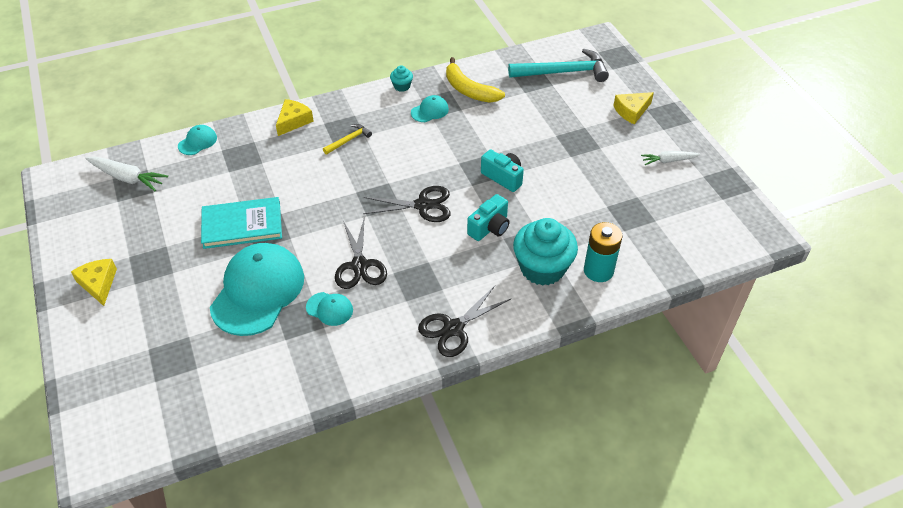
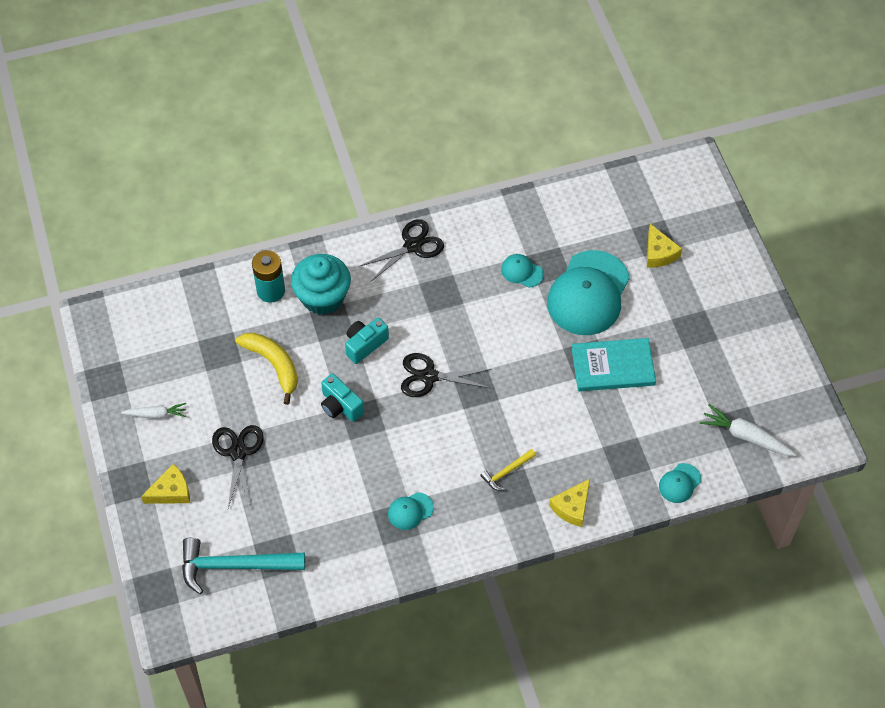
camera: 175 degrees left, 10 degrees up
yellow cheese [71,259,117,306] -> yellow cheese moved to [647,224,682,267]
black scissors [335,216,387,289] -> black scissors moved to [212,425,264,508]
turquoise cupcake [390,65,413,92] -> none
yellow banana [446,57,505,103] -> yellow banana moved to [236,332,298,405]

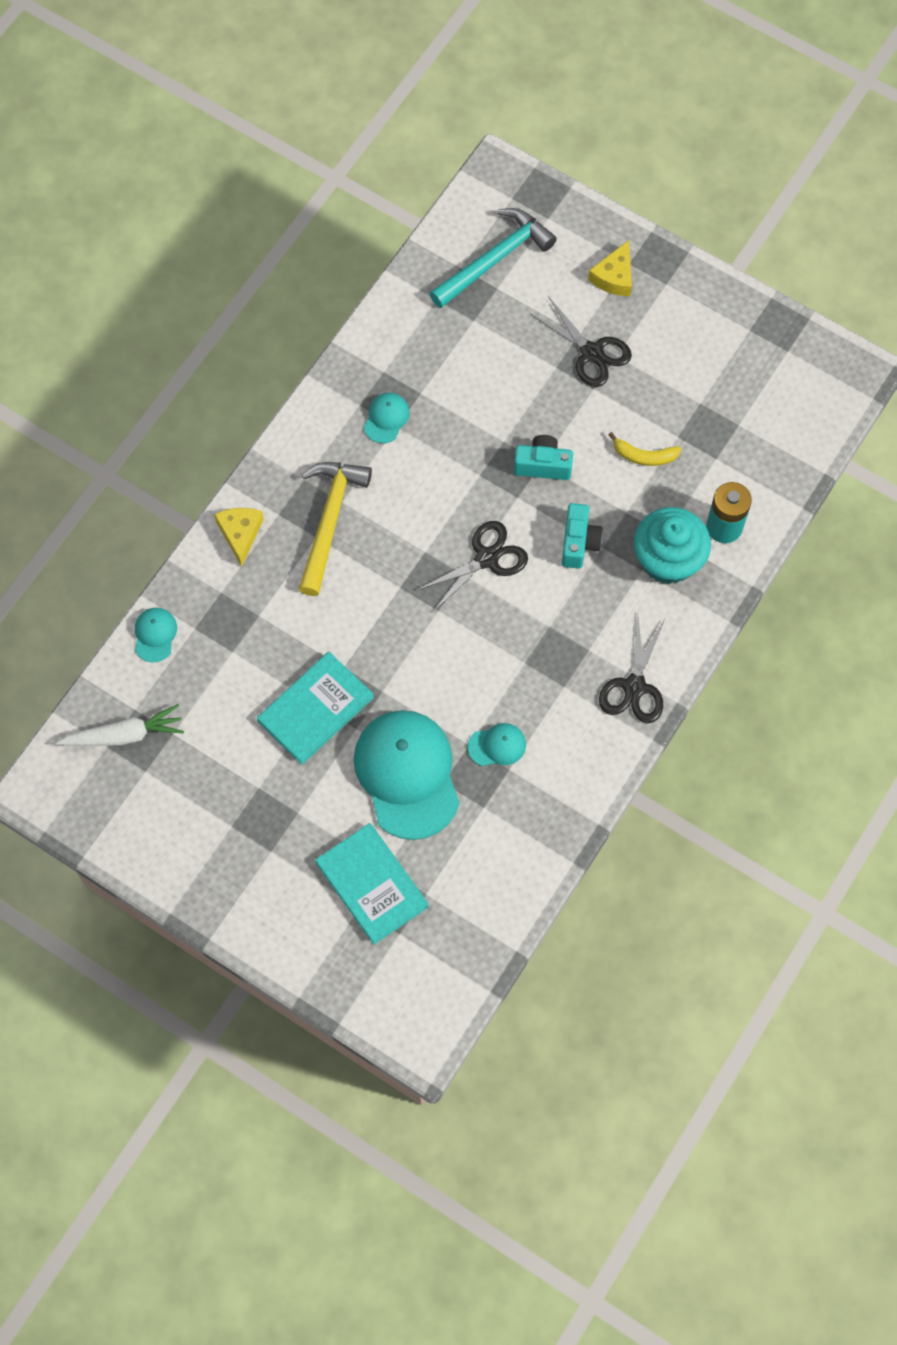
camera: 140 degrees right, 10 degrees up
white carrot [121,403,186,419] -> none
yellow banana [236,332,298,405] -> yellow banana [608,432,681,466], size x0.64
yellow hammer [480,449,536,491] -> yellow hammer [299,462,372,596], size x2.03
yellow cheese [647,224,682,267] -> turquoise book [315,823,429,945]

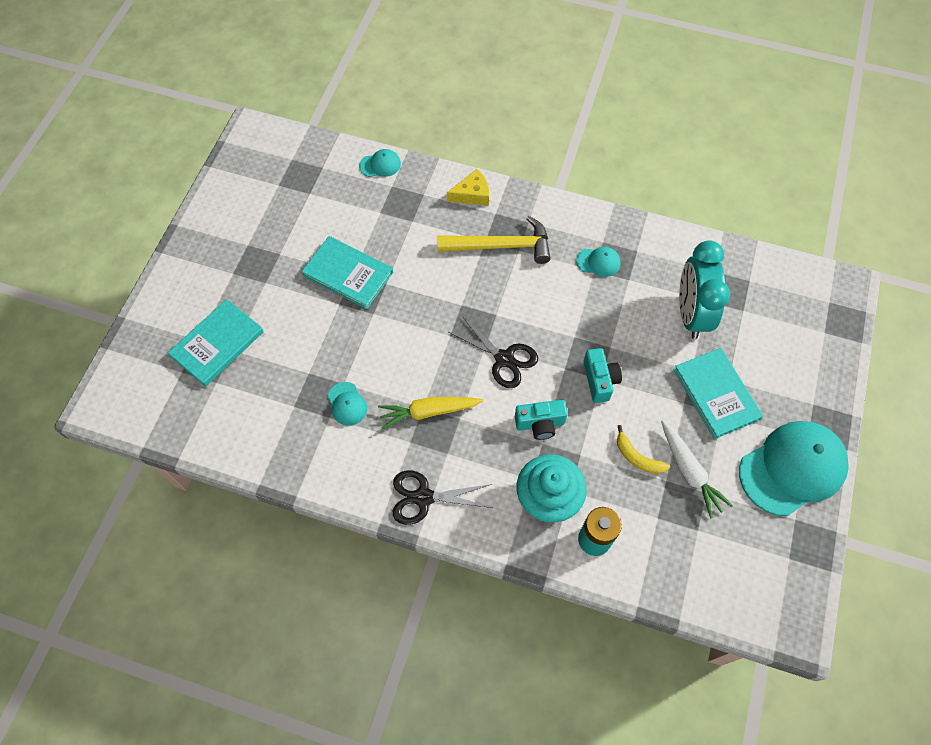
camera: 75 degrees right, 5 degrees down
white carrot [56,704,184,746] -> white carrot moved to [661,420,733,518]
turquoise cap [354,710,460,840] -> turquoise cap moved to [739,421,849,516]
turquoise hammer [429,208,557,308] -> none
black scissors [530,296,632,387] -> turquoise book [674,348,763,439]
yellow cheese [588,240,632,296] -> none
yellow banana [608,432,681,466] -> yellow banana turned 45 degrees counterclockwise [617,425,670,474]
none -> yellow carrot [378,397,483,429]
none -> turquoise clock [679,240,730,339]

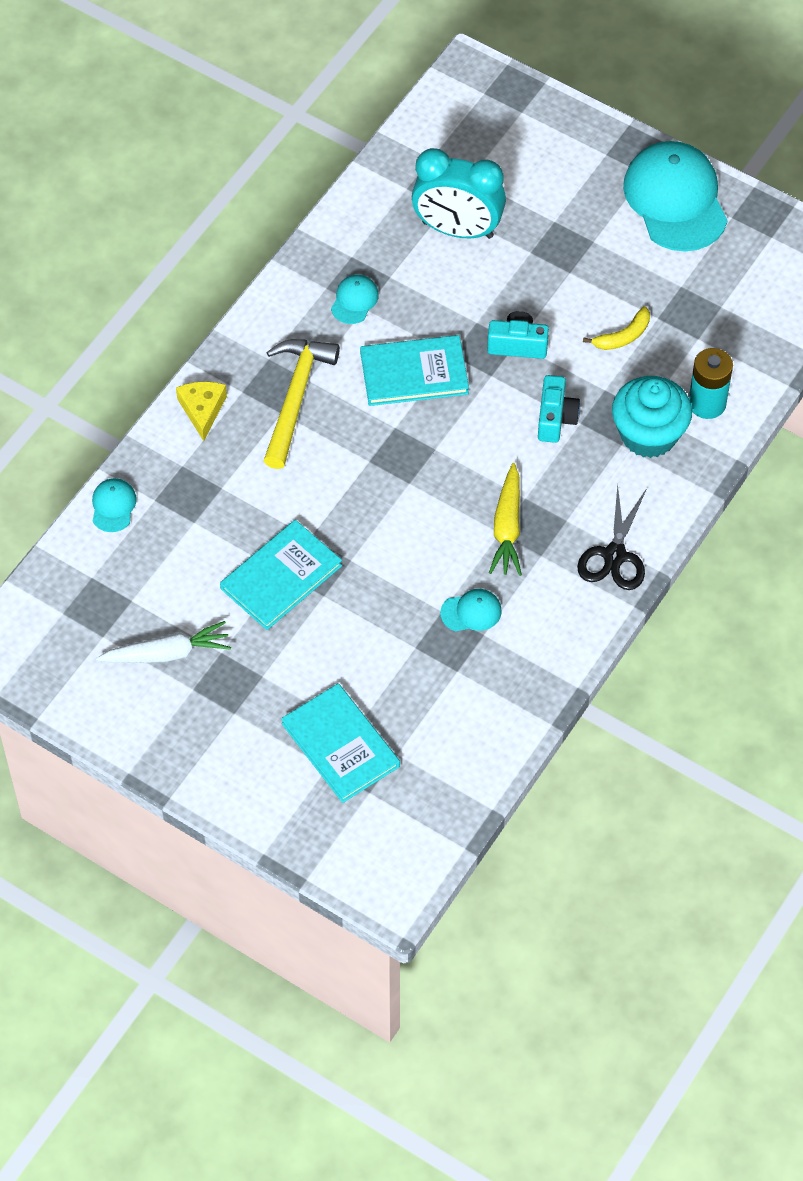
camera: 75 degrees left, 5 degrees down
black scissors [449,316,538,388] -> none
white carrot [661,420,733,518] -> white carrot moved to [96,621,231,663]
turquoise book [674,348,763,439] -> turquoise book moved to [360,335,469,406]

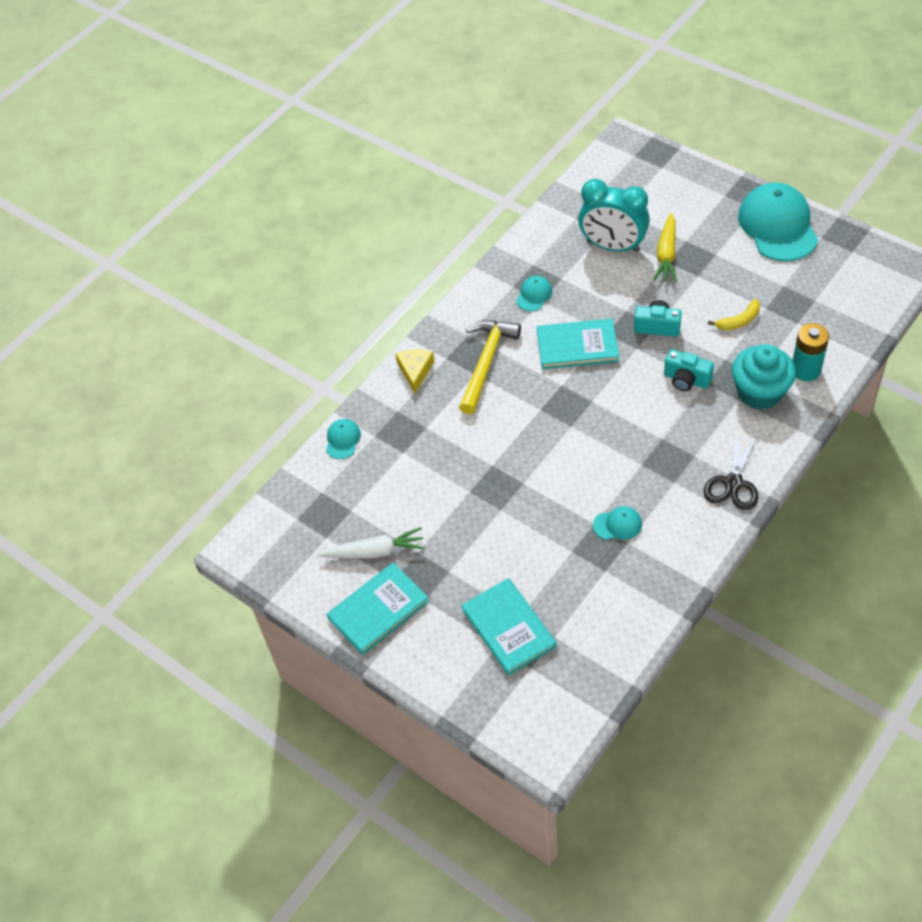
camera: 10 degrees right, 5 degrees down
turquoise book [220,520,342,630] -> turquoise book moved to [327,562,429,655]
yellow carrot [489,463,522,576] -> yellow carrot moved to [653,213,677,282]
turquoise camera [538,375,580,443] -> turquoise camera turned 105 degrees clockwise [664,350,714,391]

